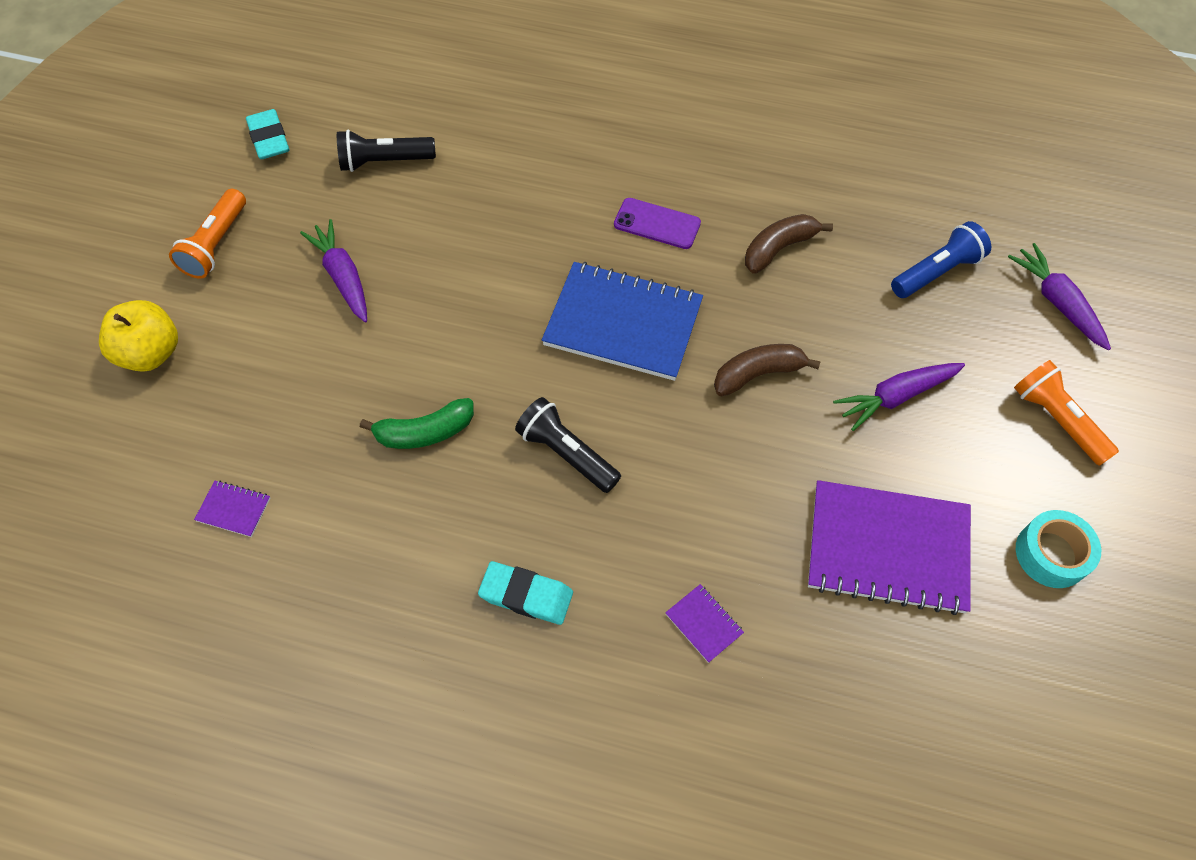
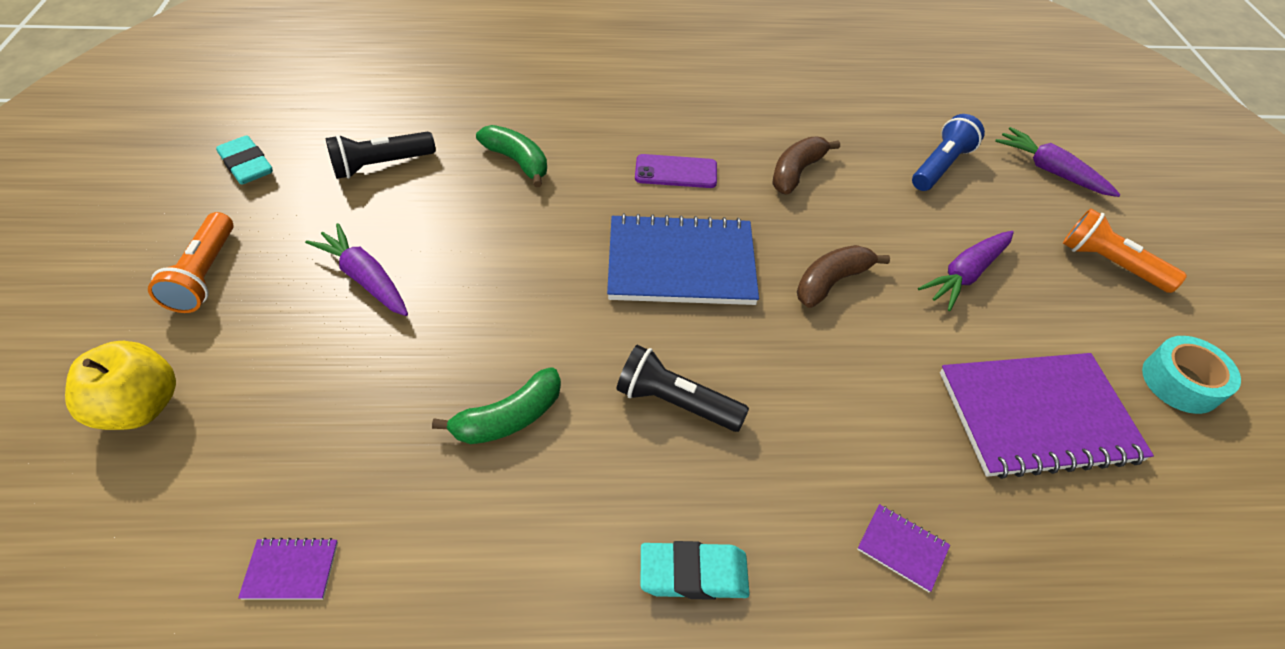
camera: 20 degrees left, 10 degrees down
none -> green banana [476,125,547,187]

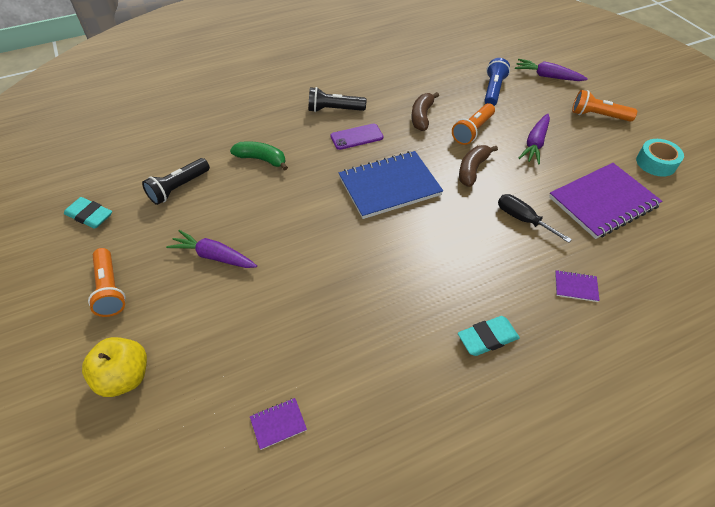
camera: 20 degrees left, 0 degrees up
green banana [432,367,561,444] -> none
black flashlight [617,345,749,432] -> black flashlight moved to [309,87,366,112]
none -> orange flashlight [452,103,495,145]
none -> black screwdriver [498,194,572,243]

